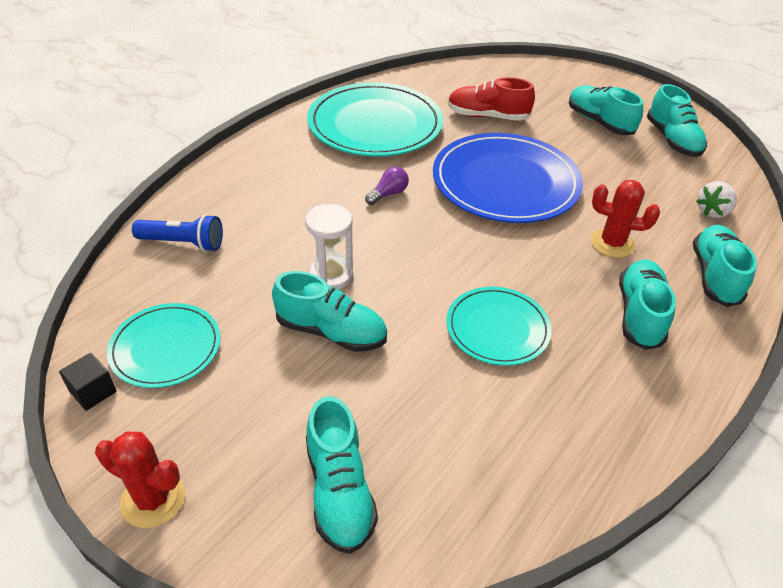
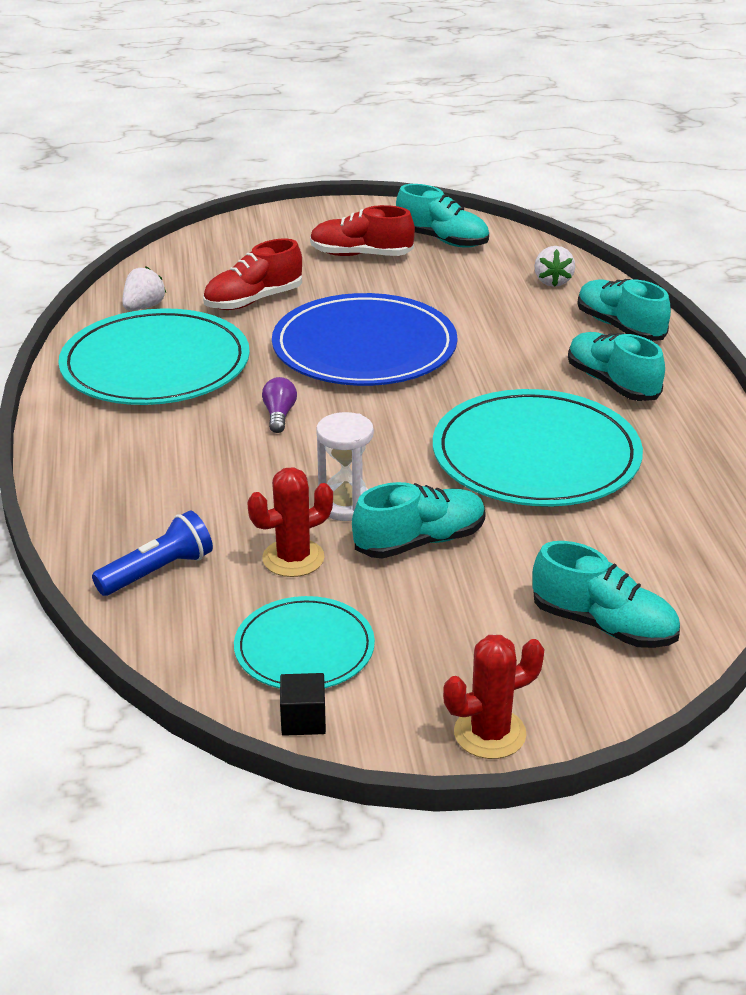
camera: 45 degrees left, 10 degrees down
turquoise plate [447,287,552,366] -> turquoise plate [433,389,643,507], size x1.78
turquoise shoe [569,85,643,135] -> red shoe [310,205,415,256]
red cactus [591,180,660,258] -> red cactus moved to [247,467,333,577]
none -> white strawberry [122,267,166,311]

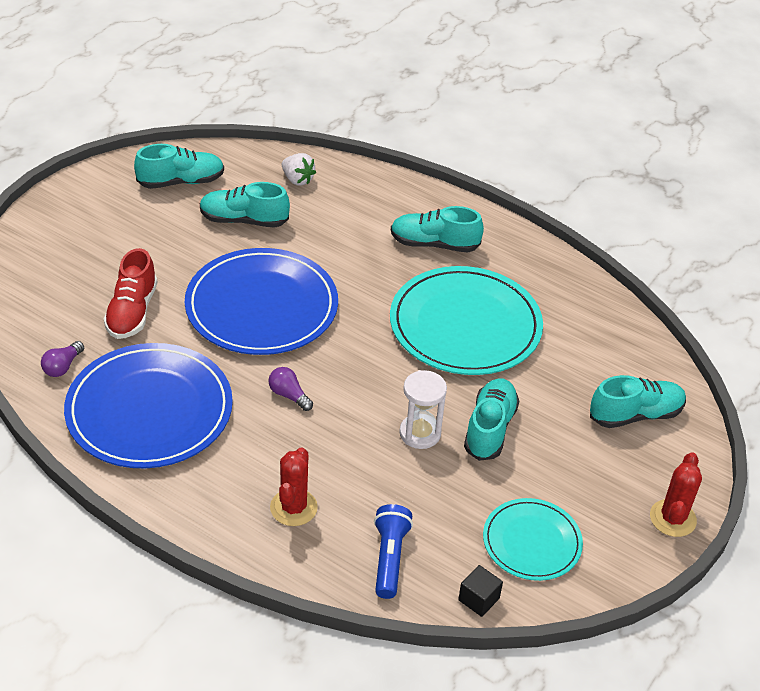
camera: 50 degrees left, 10 degrees up
turquoise plate [58,308,250,405] -> blue plate [64,343,233,468]
white strawberry [122,267,166,311] -> purple light bulb [41,341,84,377]
red cactus [247,467,333,577] -> red cactus moved to [270,447,318,526]
black cube [280,673,326,736] -> black cube moved to [458,565,503,617]
red shoe [310,205,415,256] -> none
turquoise shoe [577,279,671,341] -> turquoise shoe moved to [200,182,290,228]

